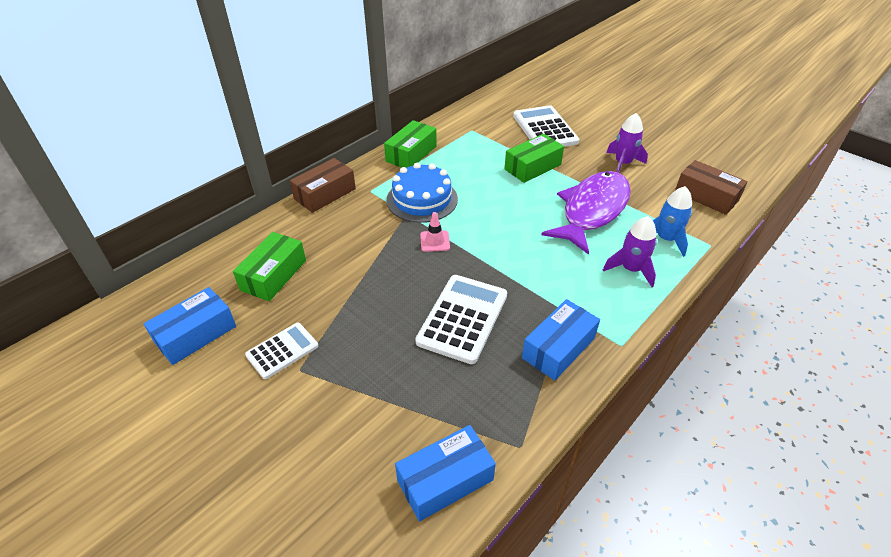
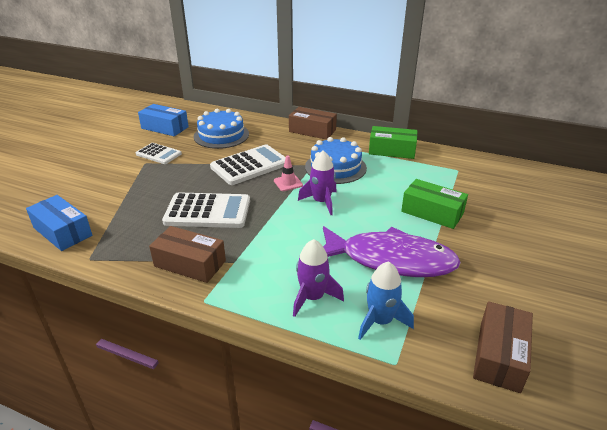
camera: 70 degrees right, 10 degrees down
green box [233,232,306,301] -> blue cake [194,109,249,149]
white calculator [513,105,579,147] -> white calculator moved to [210,144,286,185]
blue box [522,299,600,381] -> brown box [149,226,226,283]
purple rocket [606,113,648,173] -> purple rocket moved to [298,151,337,215]

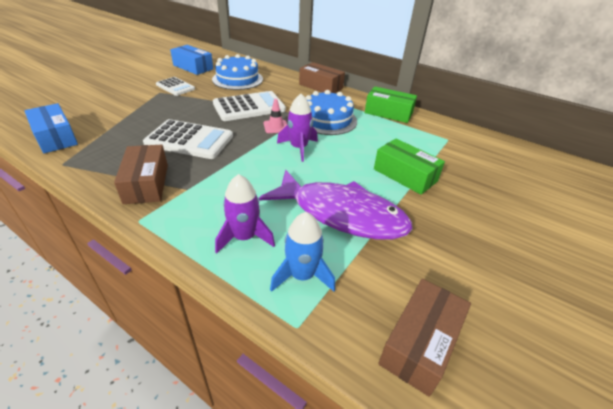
camera: 10 degrees right, 5 degrees up
brown box [149,226,226,283] -> brown box turned 45 degrees clockwise [114,145,168,204]

